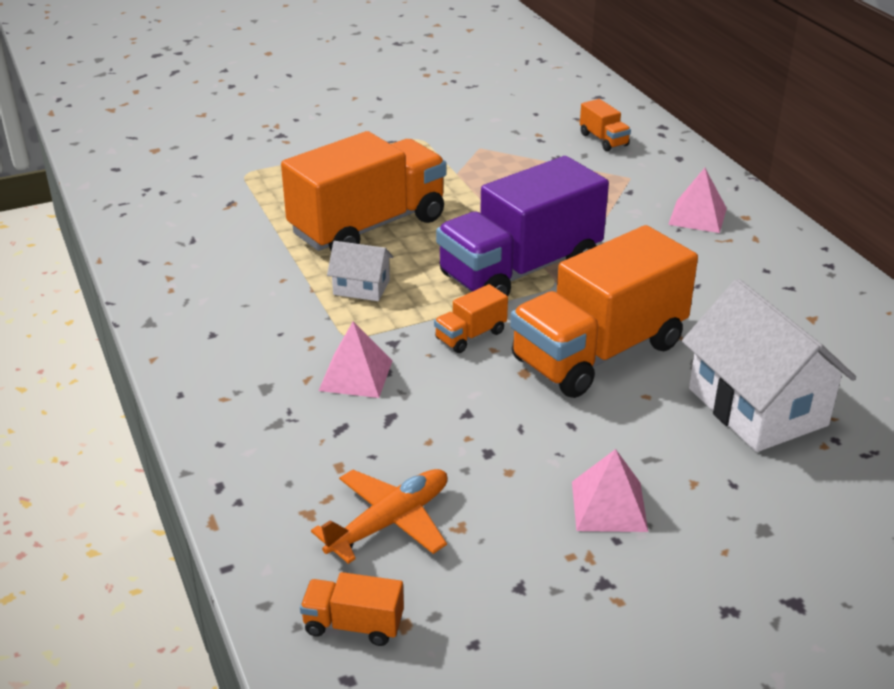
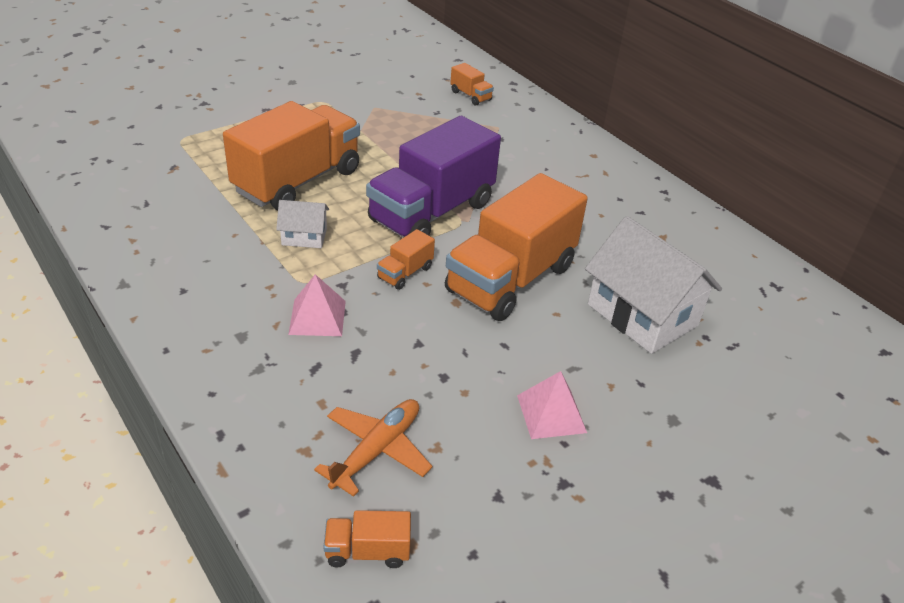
camera: 15 degrees left, 5 degrees up
pink pyramid [668,168,727,233] -> none

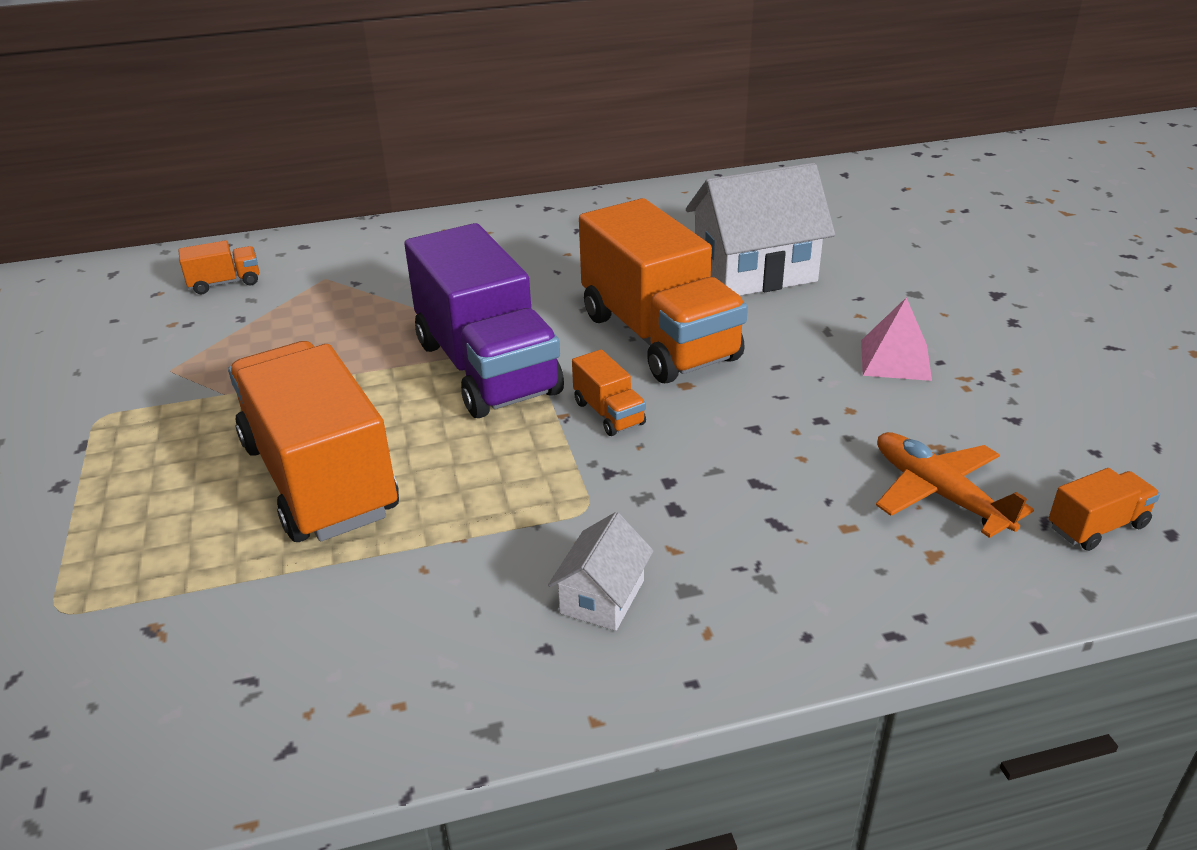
camera: 65 degrees left, 5 degrees down
white house [276,200,329,248] -> white house moved to [548,512,654,631]
pink pyramid [288,274,346,336] -> none
orange truck [324,510,411,568] -> orange truck turned 135 degrees counterclockwise [1049,468,1160,551]

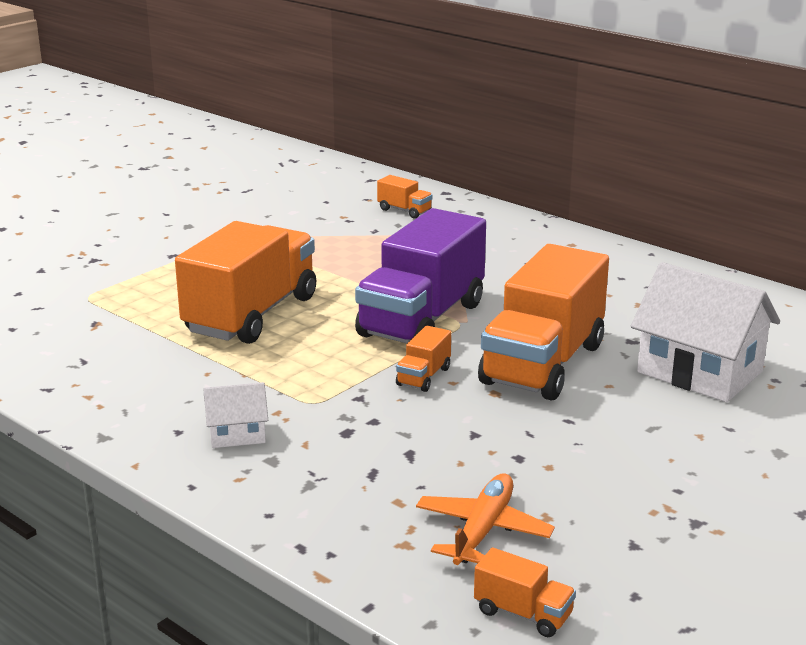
camera: 55 degrees right, 10 degrees down
pink pyramid [861,297,932,381] -> none

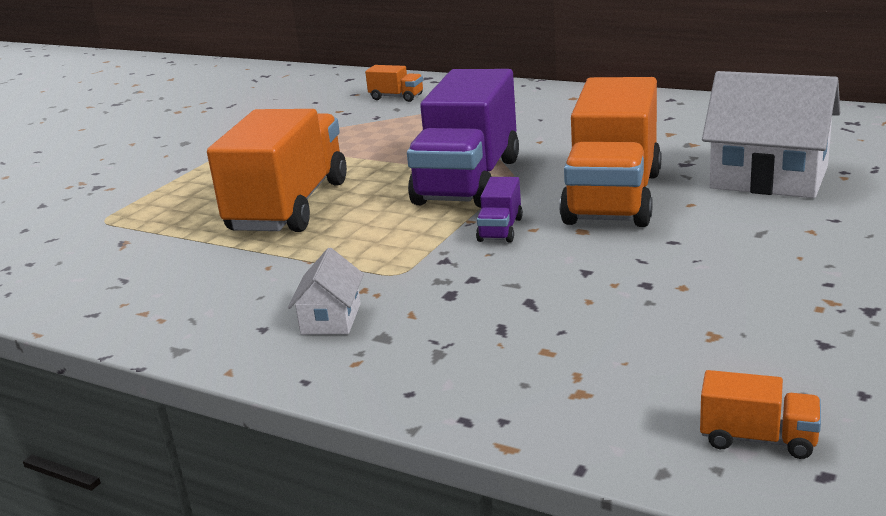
camera: 10 degrees left, 0 degrees up
white house [204,382,268,448] -> white house turned 60 degrees counterclockwise [288,248,364,335]
orange truck [396,326,451,392] -> purple truck [476,177,523,243]
orange plane [416,473,555,565] -> none

